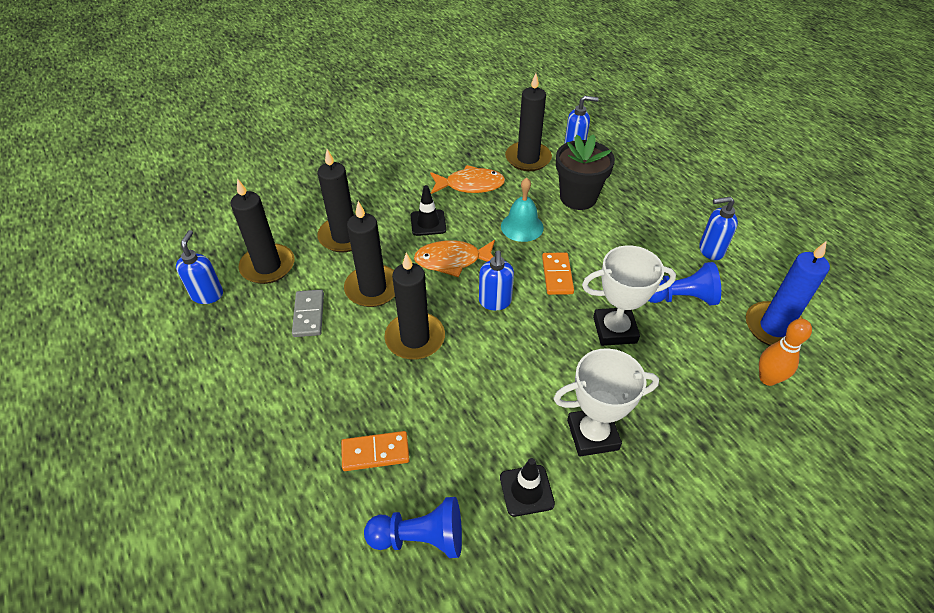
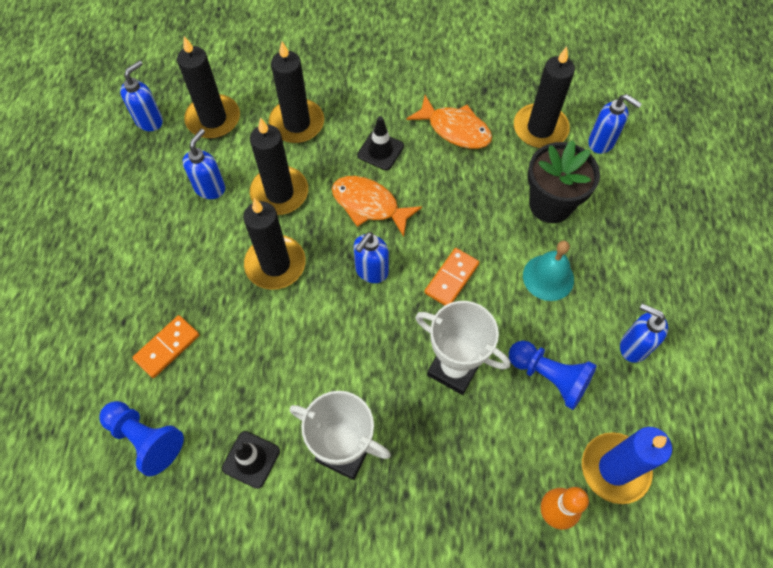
camera: 35 degrees right, 15 degrees up
grey domino [292,290,324,337] -> blue soap dispenser [182,129,225,199]
orange domino [341,431,410,471] -> orange domino turned 75 degrees counterclockwise [132,315,199,378]
turquoise bell [501,178,544,242] -> turquoise bell moved to [523,241,574,301]

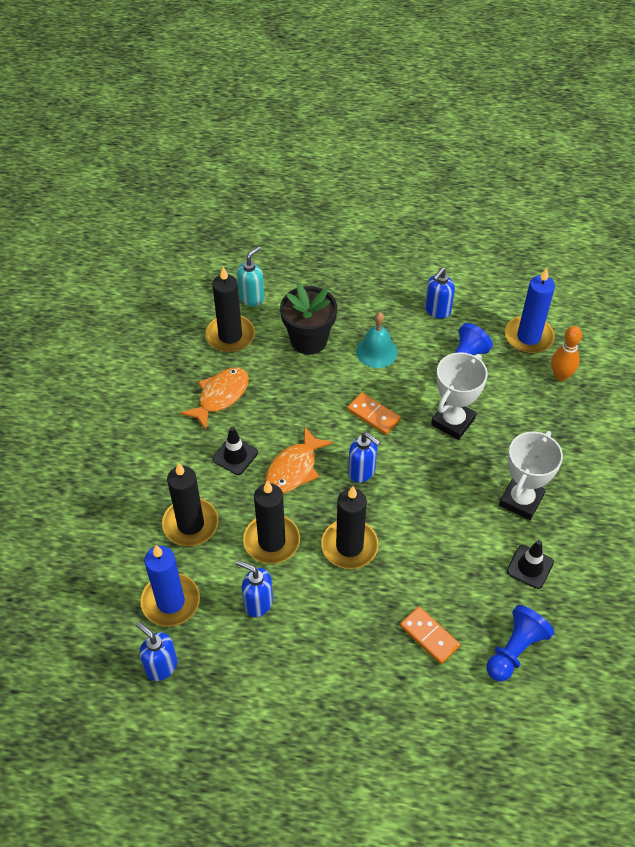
camera: 85 degrees left, 10 degrees down
black candle [177,36,240,139] -> blue candle [140,545,200,627]
blue soap dispenser [588,94,642,154] -> turquoise soap dispenser [237,246,264,306]

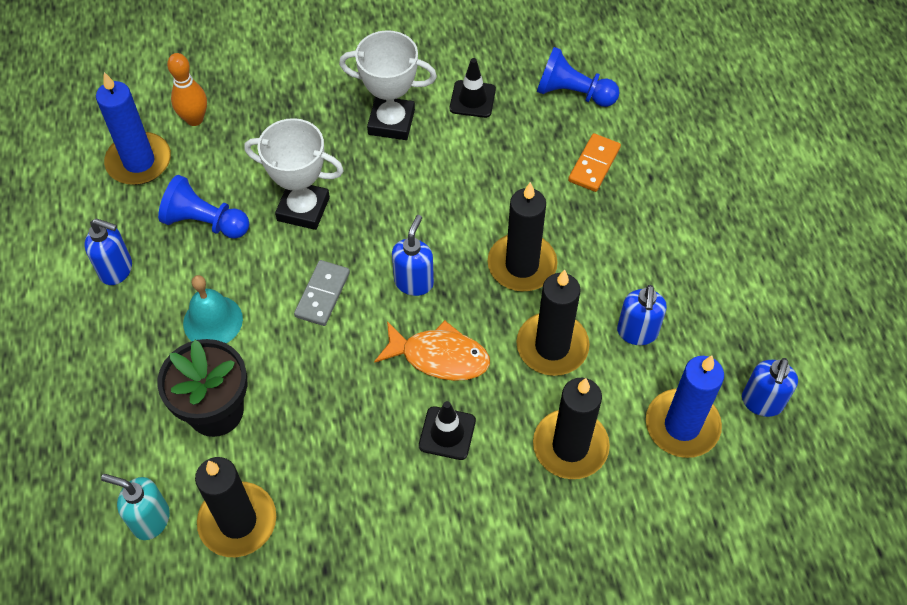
camera: 110 degrees left, 5 degrees up
orange fish [180,368,249,430] -> none
orange domino [347,392,401,435] -> grey domino [294,260,350,326]

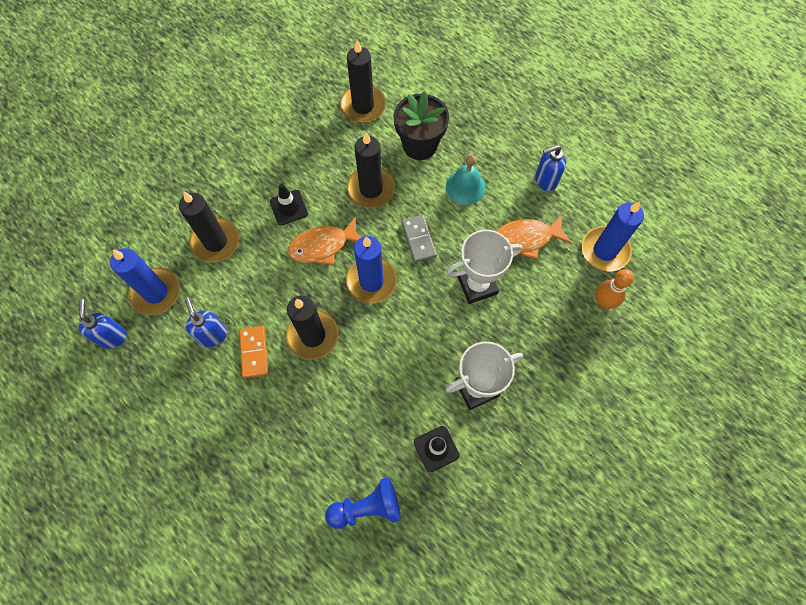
camera: 145 degrees right, 10 degrees up
turquoise soap dispenser [101,474,170,540] -> none
blue pawn [158,175,249,239] -> orange fish [496,214,572,259]
blue soap dispenser [392,215,434,296] -> blue candle [346,236,397,304]
black candle [516,269,590,376] -> black candle moved to [347,132,395,208]
orange domino [568,133,621,192] -> orange domino moved to [239,326,268,378]

